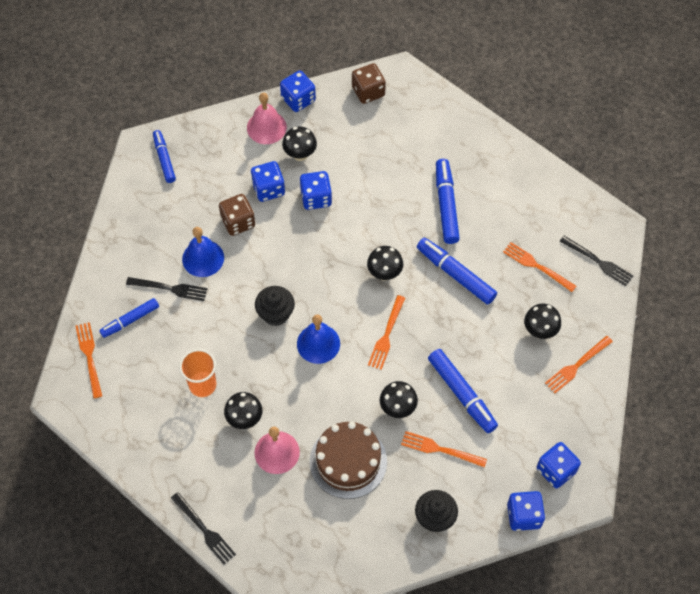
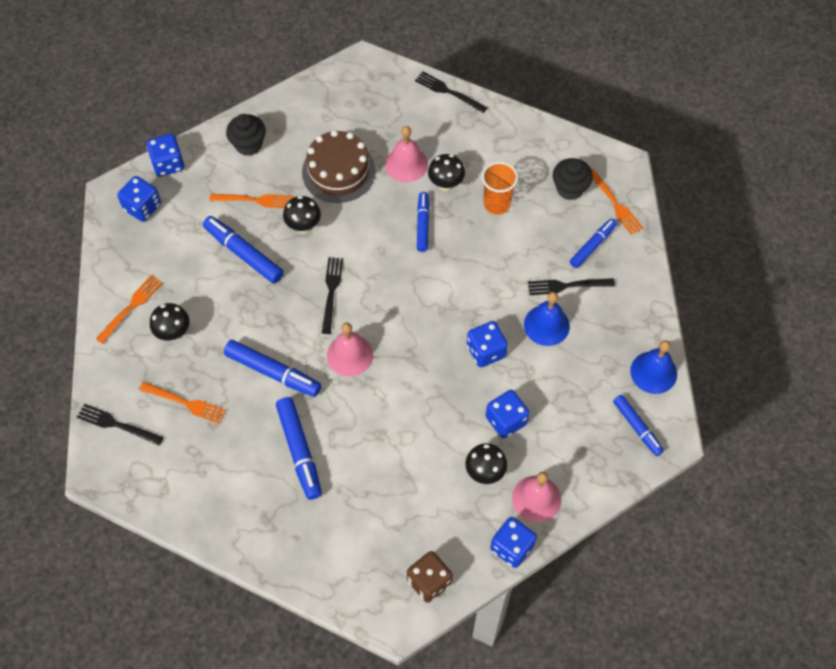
camera: 165 degrees right, 0 degrees up
brown dice [219,194,255,236] -> none
black cupcake [255,286,295,326] -> black cupcake moved to [553,158,593,200]
blue bell [297,314,340,364] -> blue bell moved to [630,340,677,394]
blue dice [300,171,332,210] -> blue dice moved to [467,321,508,367]
black mushroom [367,246,403,281] -> pink bell [327,323,373,376]
orange fork [368,295,405,370] -> black fork [322,257,343,334]
none -> blue marker [417,192,429,252]

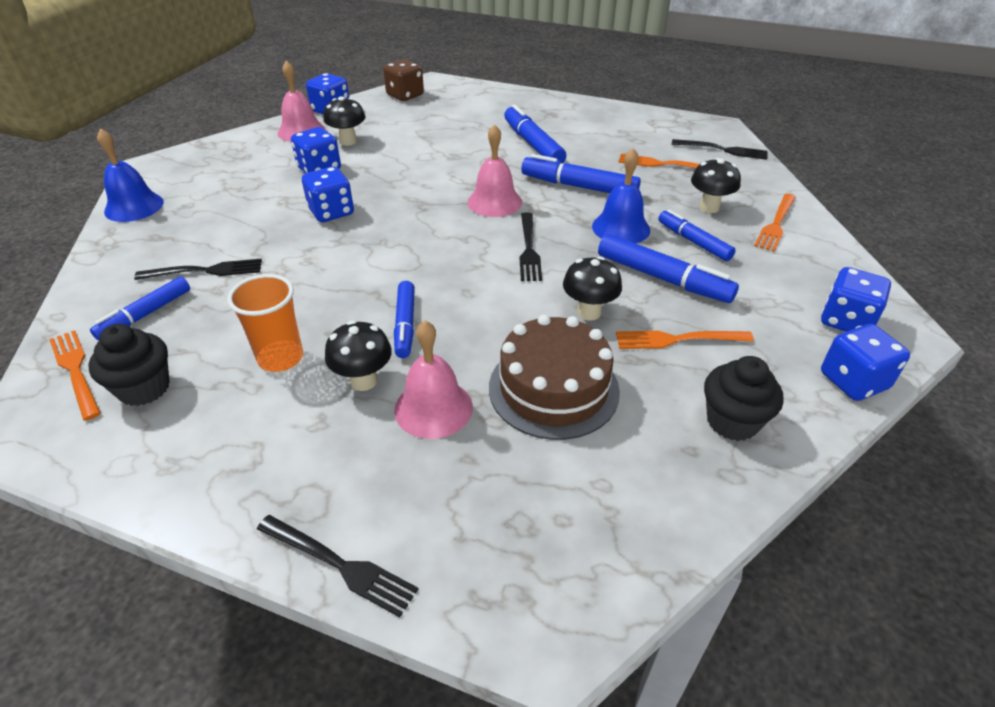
camera: 175 degrees right, 20 degrees down
blue bell [524,292,570,346] -> blue bell moved to [592,148,650,243]
blue marker [613,395,664,456] -> blue marker moved to [658,210,736,261]

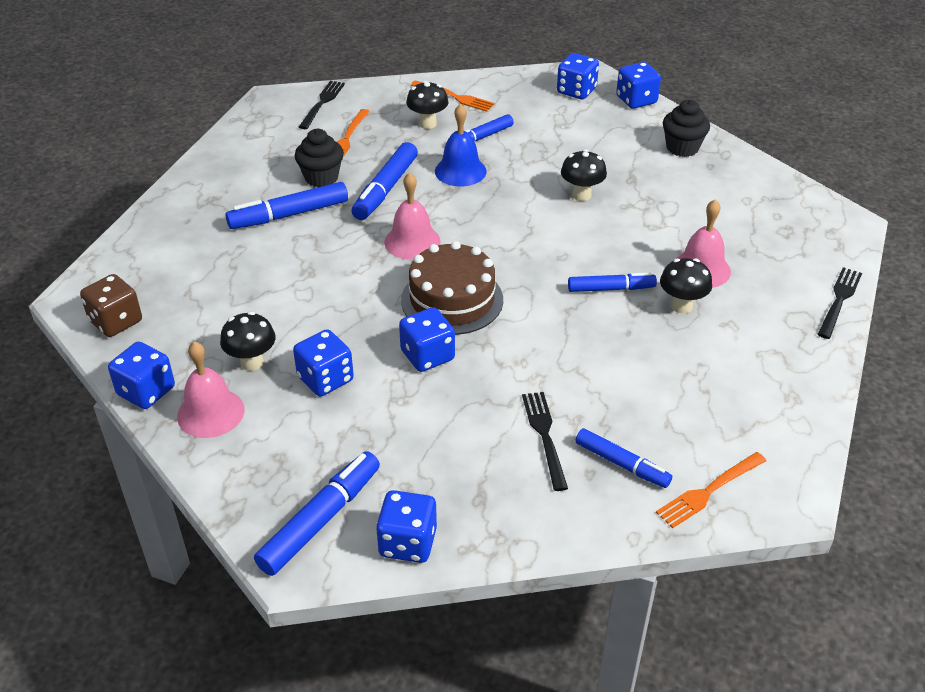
camera: 90 degrees left, 0 degrees up
black cupcake [89,324,170,406] -> black cupcake moved to [295,129,344,187]
blue bell [97,128,164,222] -> blue dice [376,490,437,563]
orange cup [227,274,303,372] -> none
brown cake [489,314,620,440] -> brown cake moved to [401,241,503,335]
black fork [520,212,542,281] -> none
blue marker [598,234,739,303] -> blue marker moved to [254,451,380,576]
orange fork [616,331,754,349] -> none

